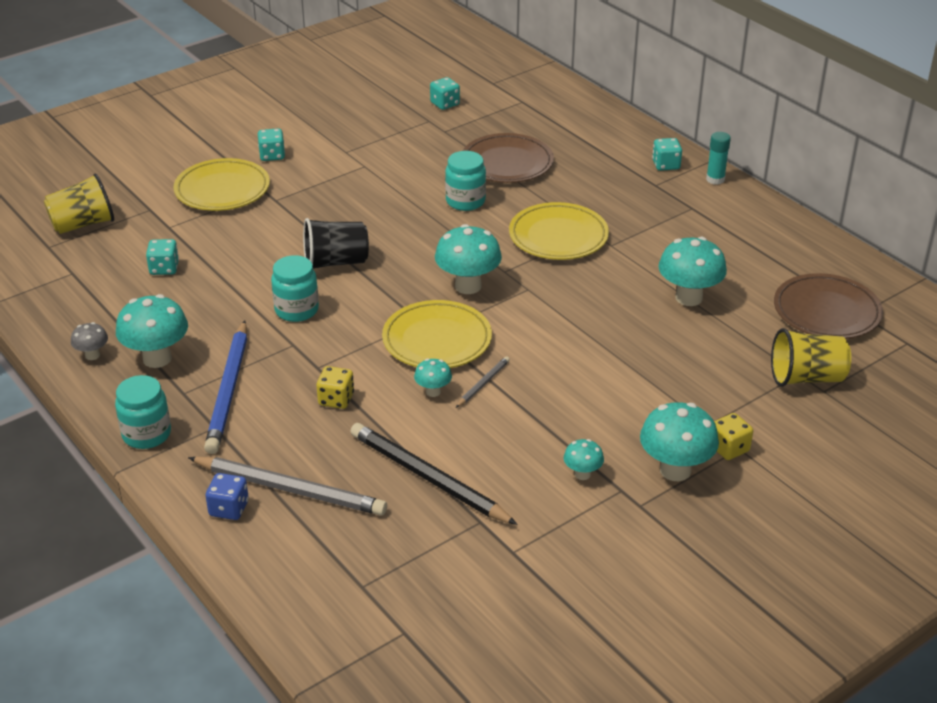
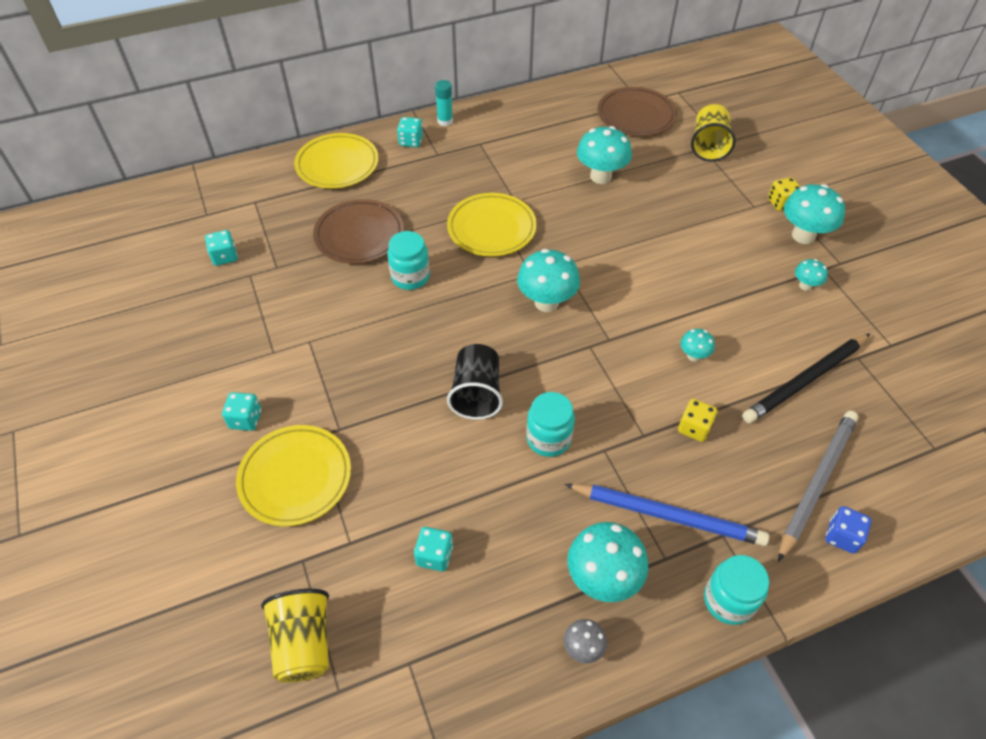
camera: 75 degrees left, 15 degrees up
yellow plate [382,300,492,368] -> yellow plate moved to [294,133,379,189]
grey pencil [456,356,510,408] -> none

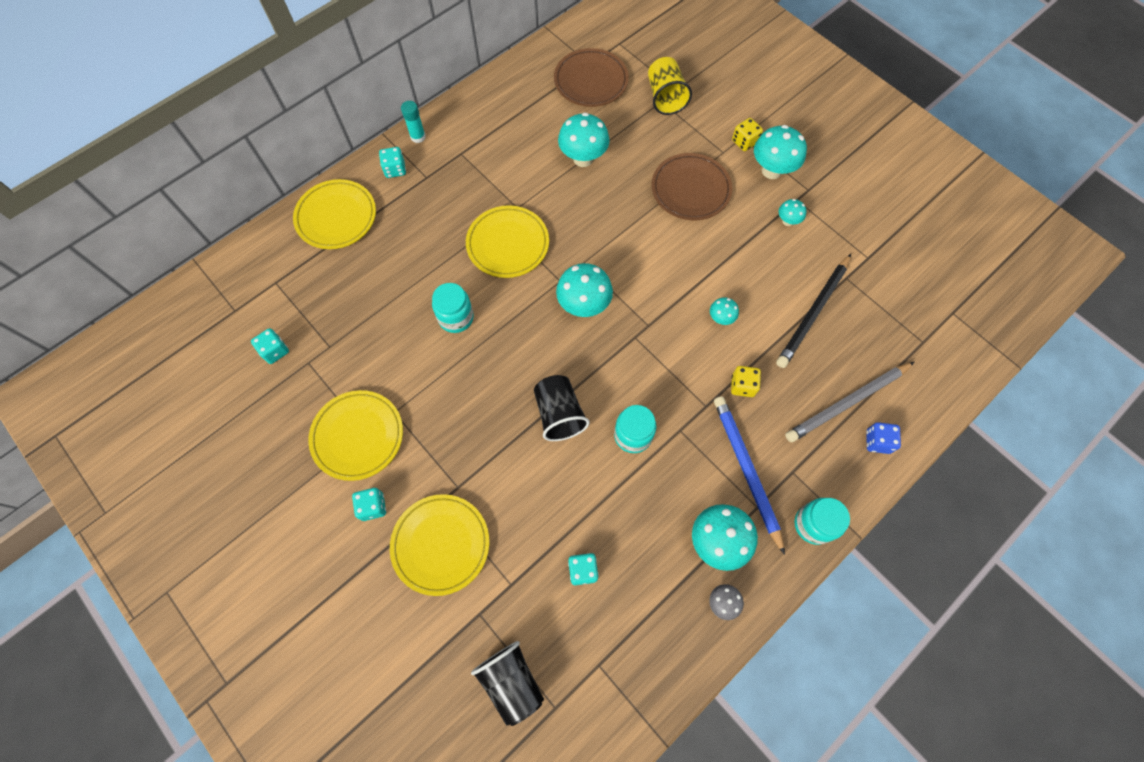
camera: 20 degrees left, 15 degrees up
yellow cup [261,589,329,683] -> black cup [471,641,544,726]
brown plate [313,199,404,264] -> brown plate moved to [652,153,732,220]
blue pencil [564,484,769,546] -> blue pencil turned 105 degrees counterclockwise [714,396,785,555]
grey pencil [778,411,858,562] -> grey pencil turned 135 degrees counterclockwise [785,362,914,442]
none -> yellow plate [308,390,403,481]

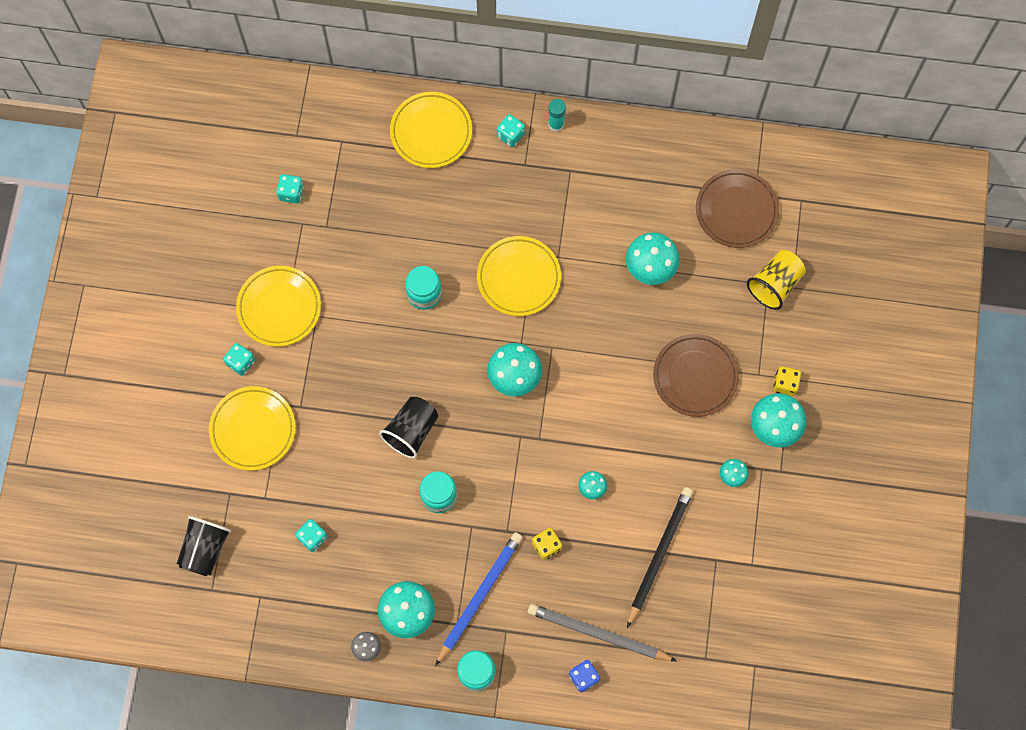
camera: 50 degrees right, 5 degrees up
black pencil [776,254,851,368] -> black pencil turned 120 degrees clockwise [627,487,693,628]

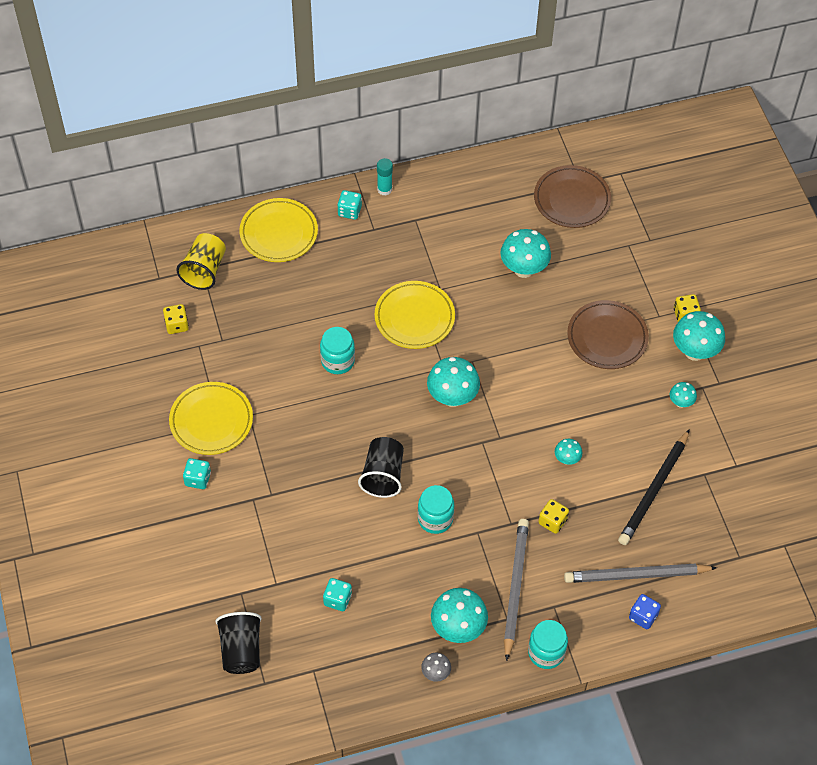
camera: 25 degrees left, 15 degrees down
yellow plate [209,386,296,471] -> none
turquoise dice [276,174,304,204] -> yellow dice [163,304,189,334]
blue pencil [435,532,523,666] -> grey pencil [504,519,529,661]
black pencil [627,487,693,628] -> black pencil turned 150 degrees counterclockwise [618,429,690,545]
yellow cup [747,250,806,310] -> yellow cup moved to [176,233,226,290]

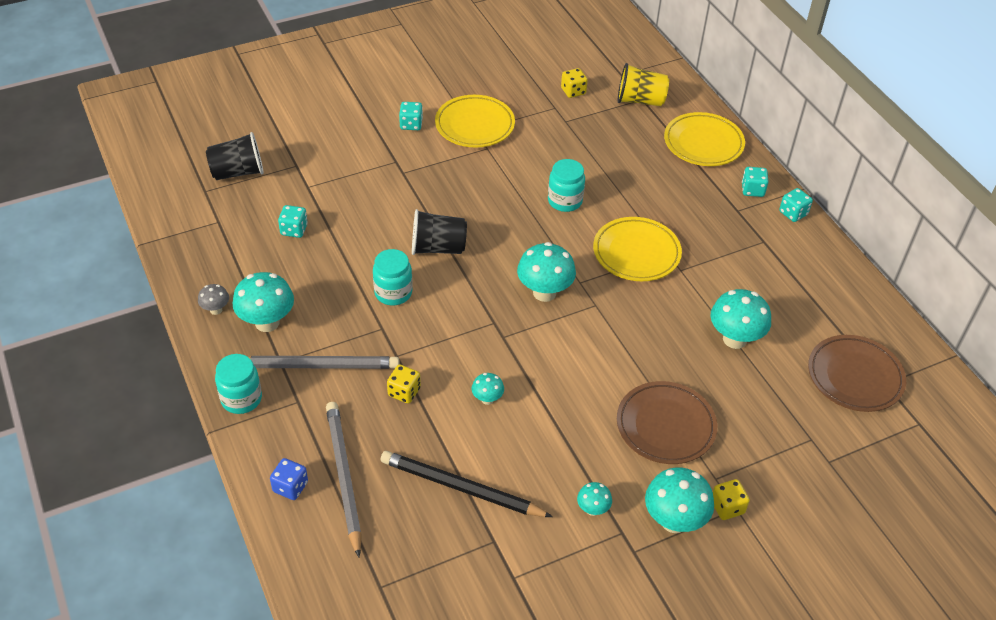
camera: 80 degrees right, 10 degrees down
turquoise glue stick [377,158,393,195] -> turquoise dice [779,188,813,222]

